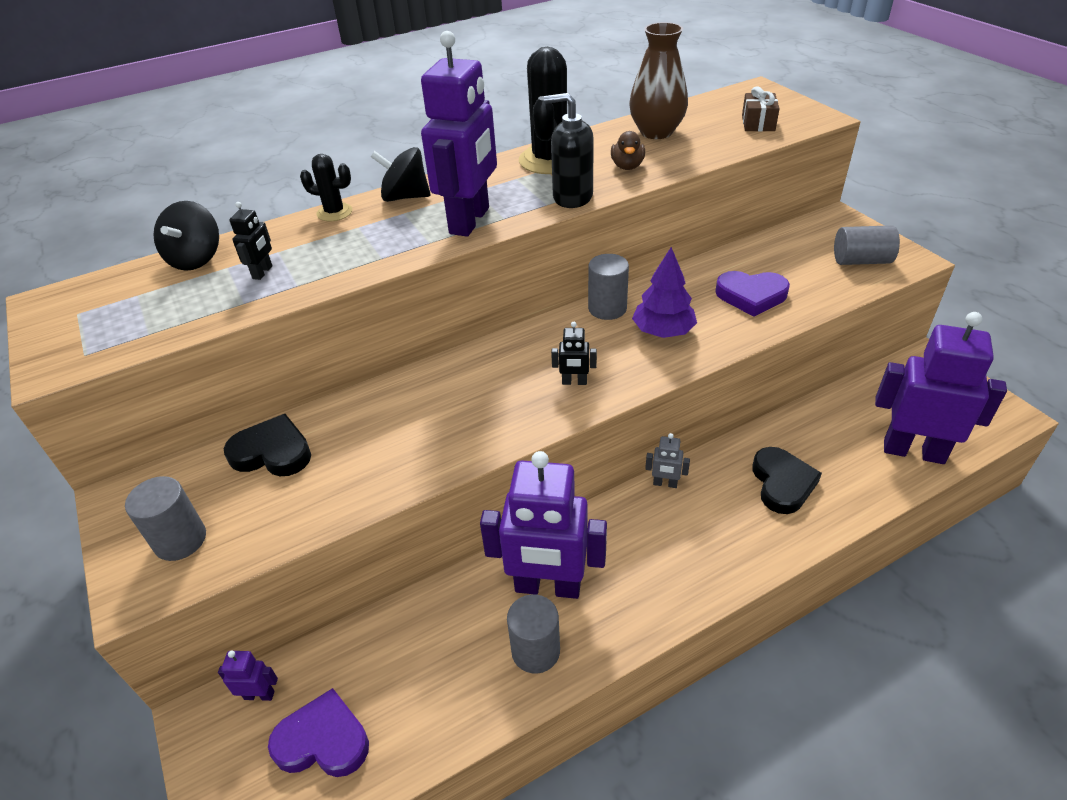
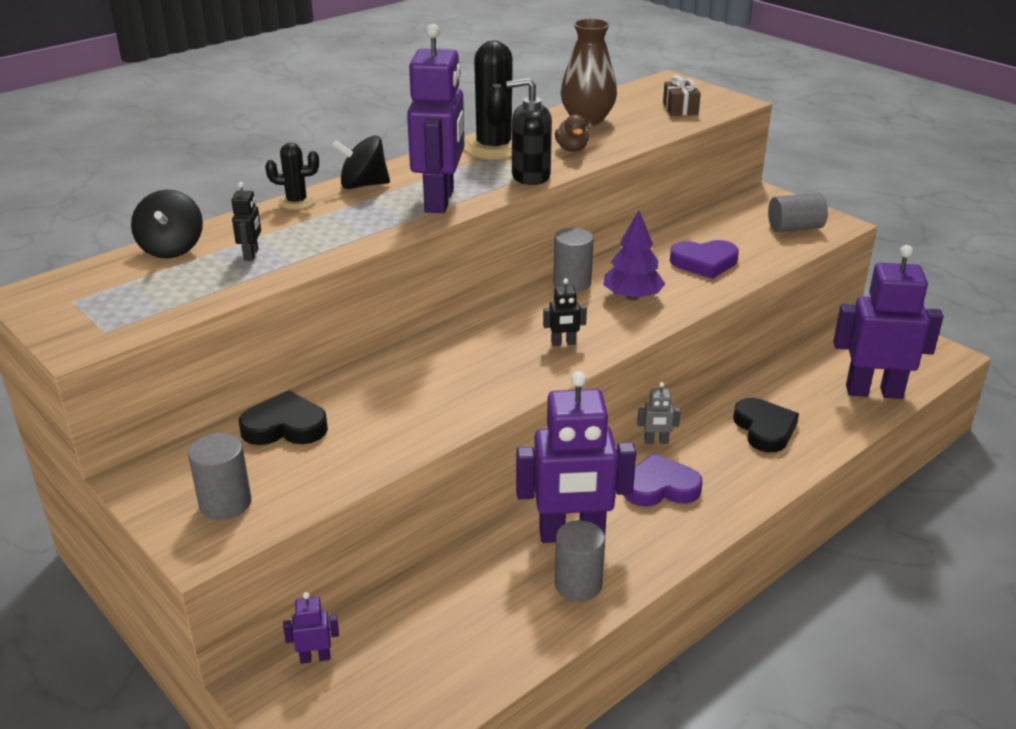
camera: 15 degrees left, 10 degrees down
purple heart [268,688,369,777] -> purple heart moved to [624,453,703,507]

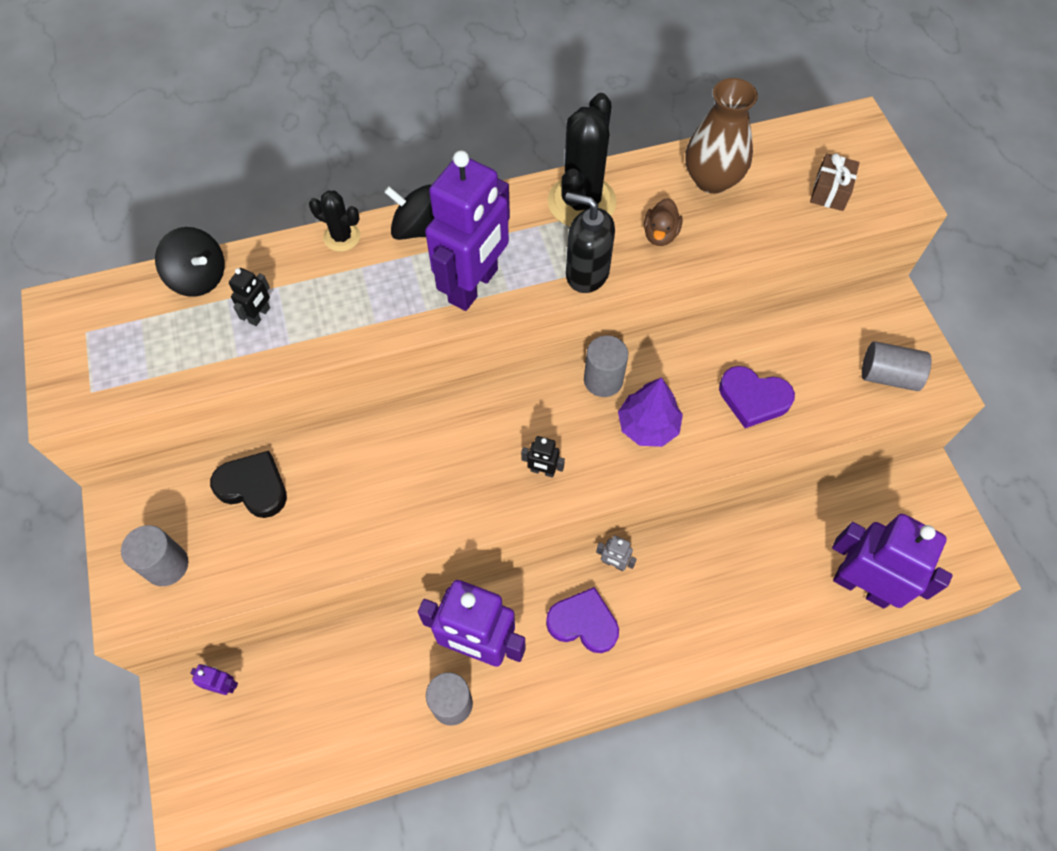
camera: 25 degrees right, 30 degrees up
black spinning top [131,190,203,258] -> black spinning top turned 75 degrees counterclockwise [155,227,225,297]
black heart [733,398,799,452] -> none

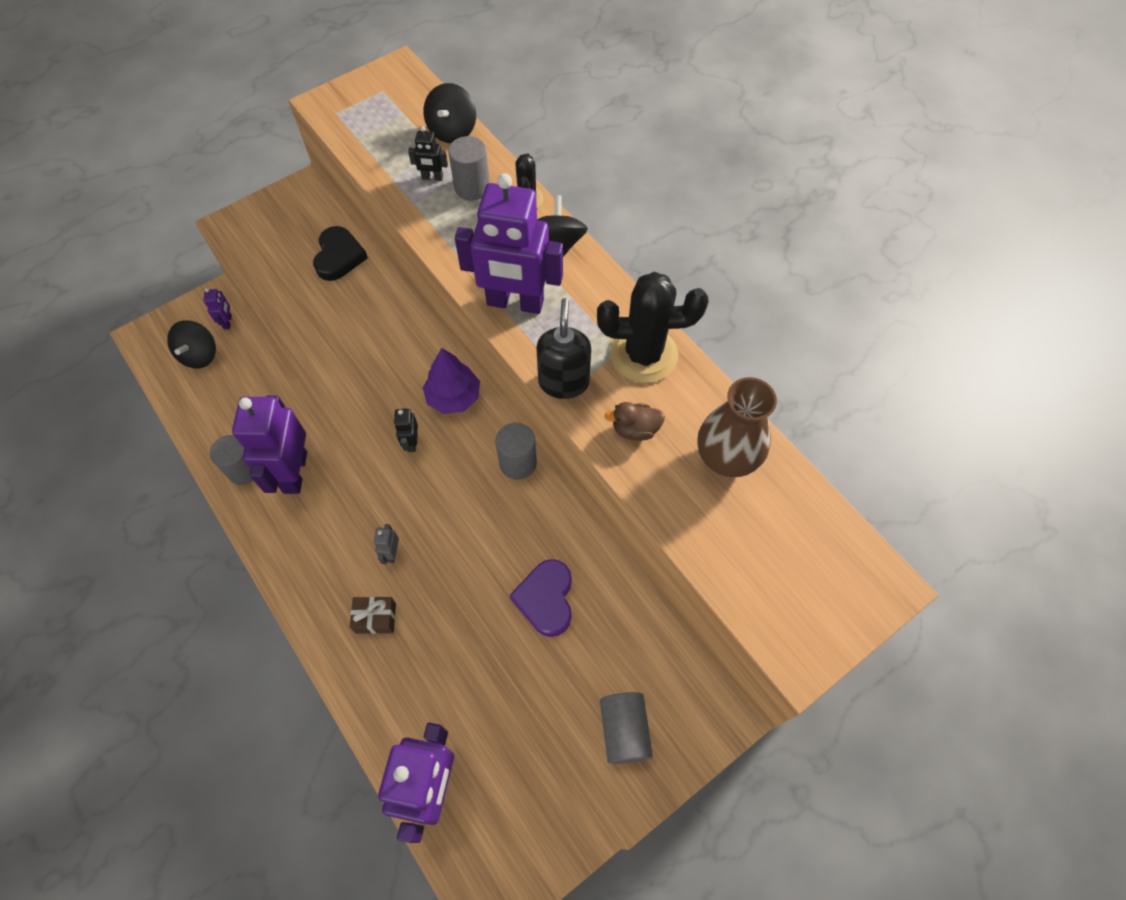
camera: 70 degrees right, 0 degrees up
grey cylinder [121,525,188,586] -> grey cylinder moved to [448,136,490,201]
purple heart [546,587,619,653] -> none
purple tree [618,377,683,447] -> purple tree moved to [423,348,480,414]
brown gift [810,153,860,211] -> brown gift moved to [350,597,396,634]
none -> black spinning top [167,320,216,368]

